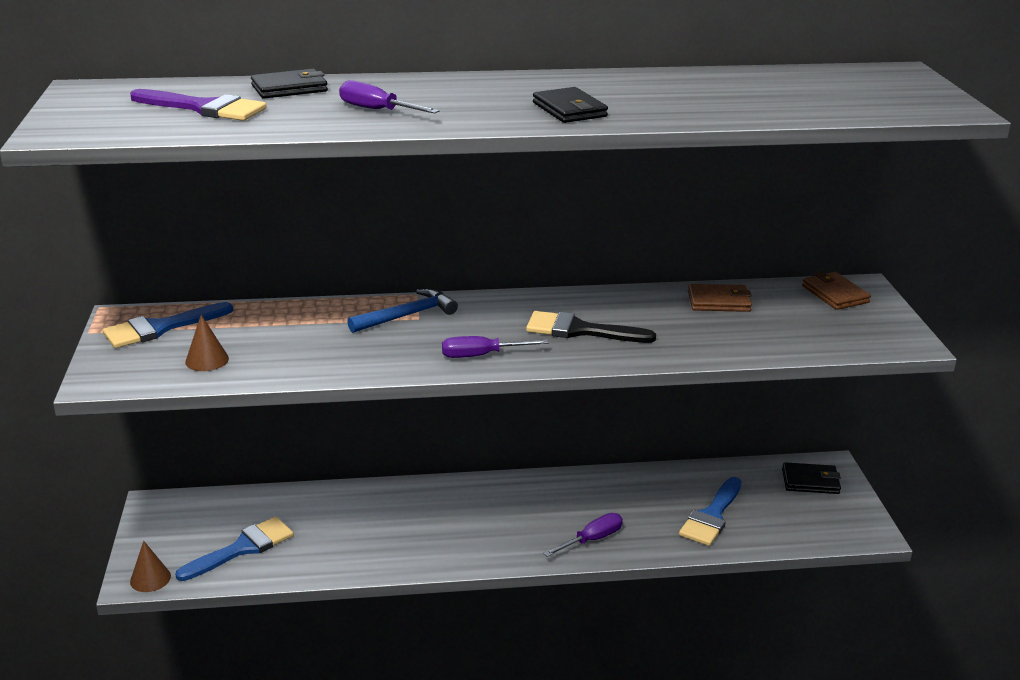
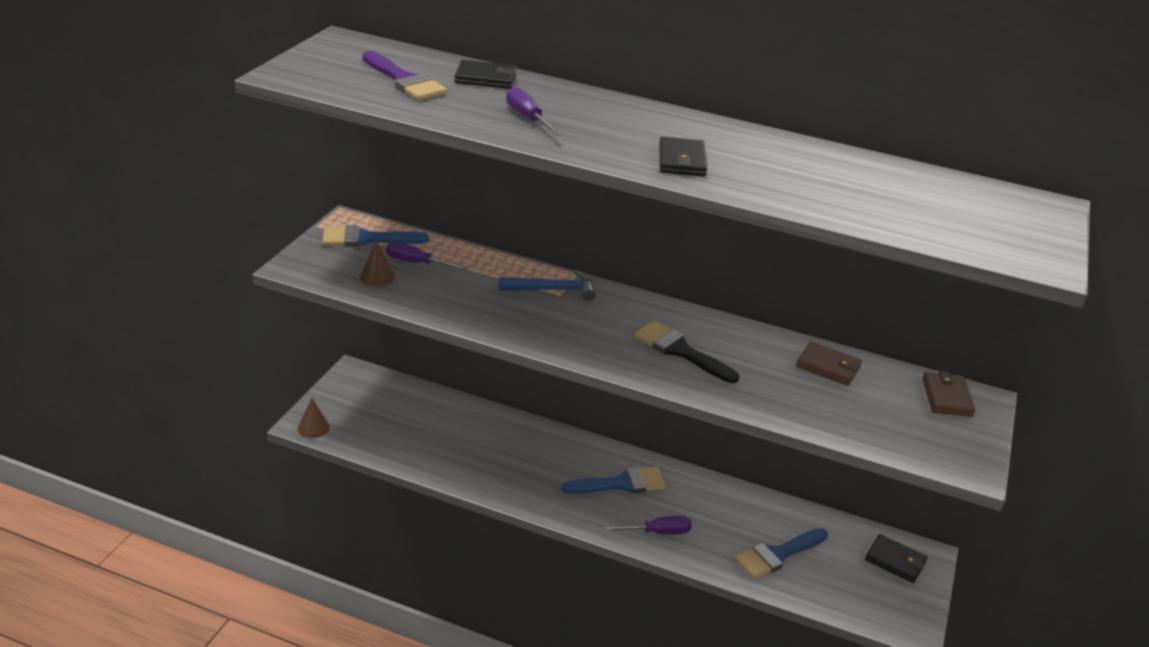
camera: 25 degrees right, 5 degrees up
blue brush [175,517,294,581] -> blue brush moved to [562,467,666,494]
purple screwdriver [442,336,549,358] -> purple screwdriver moved to [386,241,468,270]

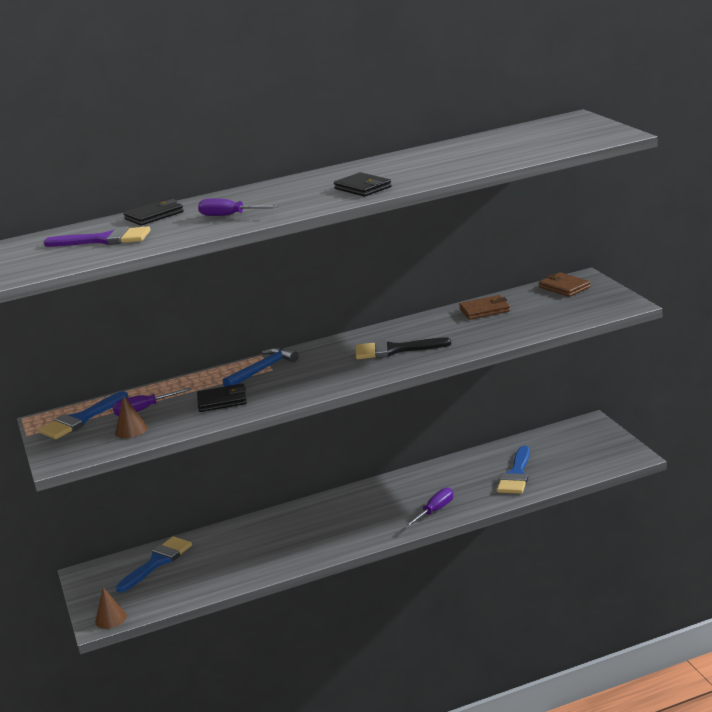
camera: 35 degrees left, 10 degrees down
blue brush [562,467,666,494] -> blue brush moved to [116,536,192,592]
black wallet [865,534,927,583] -> black wallet moved to [197,383,247,412]

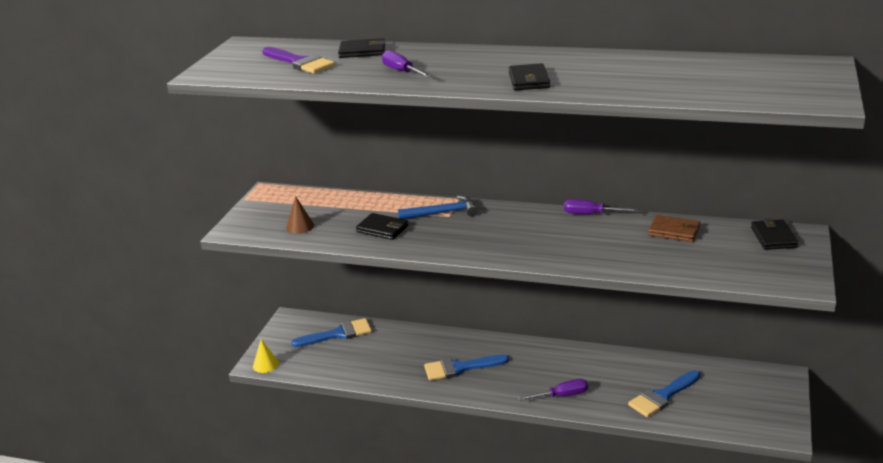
camera: 35 degrees right, 5 degrees up
blue brush [39,391,128,439] -> blue brush moved to [424,354,509,380]
brown cone [95,587,127,629] -> yellow cone [253,339,279,373]
purple screwdriver [112,387,192,416] -> purple screwdriver moved to [564,199,638,214]
black brush [355,337,451,359] -> none
brown wallet [539,272,591,297] -> black wallet [751,218,798,250]

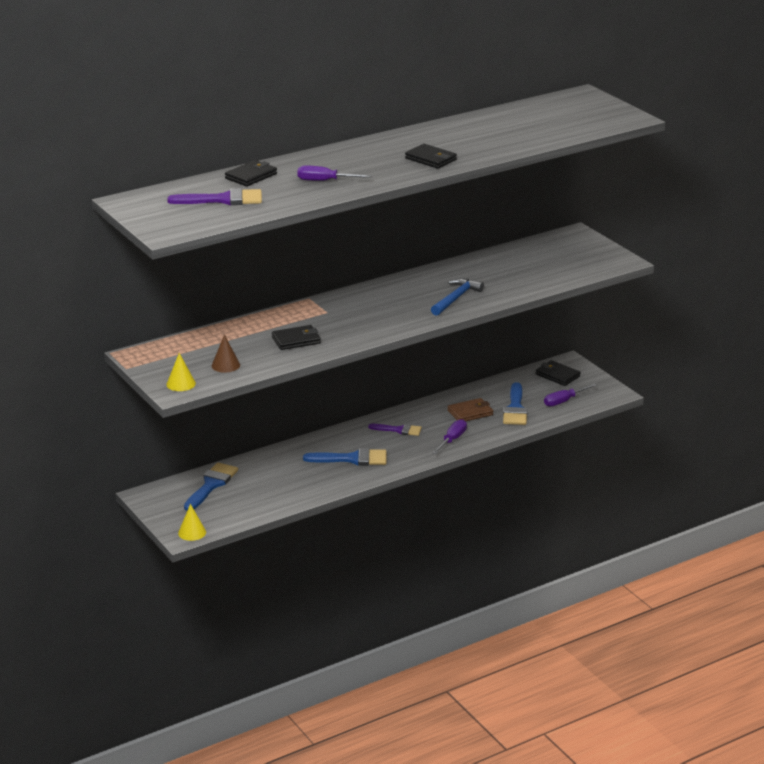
camera: 50 degrees left, 0 degrees up
blue hammer [398,195,478,219] -> blue hammer moved to [431,278,484,316]
blue brush [424,354,509,380] -> blue brush turned 120 degrees counterclockwise [303,448,387,466]
purple screwdriver [564,199,638,214] -> purple screwdriver moved to [544,383,597,407]
brown wallet [648,215,700,242] -> brown wallet moved to [447,398,493,421]
black wallet [751,218,798,250] -> black wallet moved to [535,360,581,386]
none -> yellow cone [166,353,196,391]
none -> purple brush [368,424,422,436]

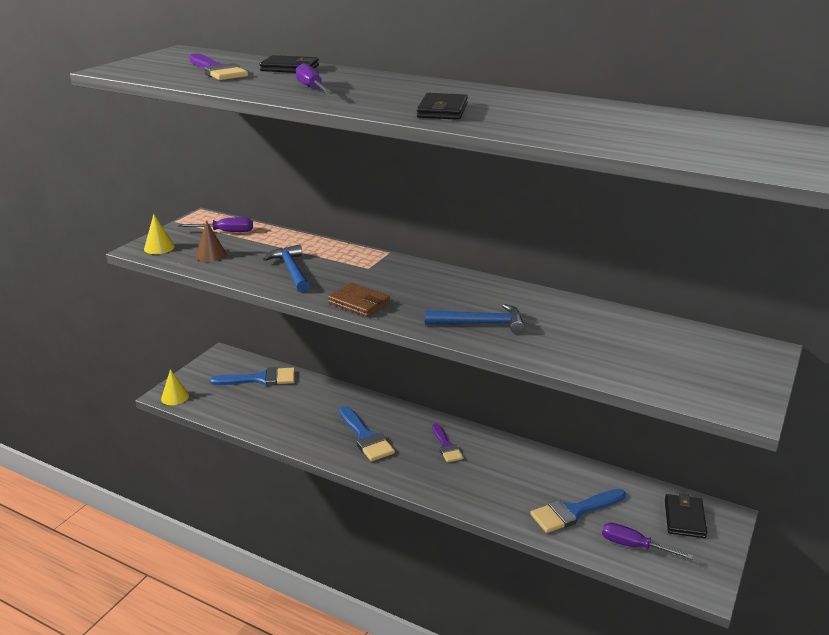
camera: 60 degrees right, 0 degrees up
black wallet [272,325,321,350] -> blue hammer [263,244,310,292]
purple screwdriver [432,419,467,454] -> purple screwdriver moved to [178,217,253,232]
brown wallet [447,398,493,421] -> brown wallet moved to [328,283,390,317]

